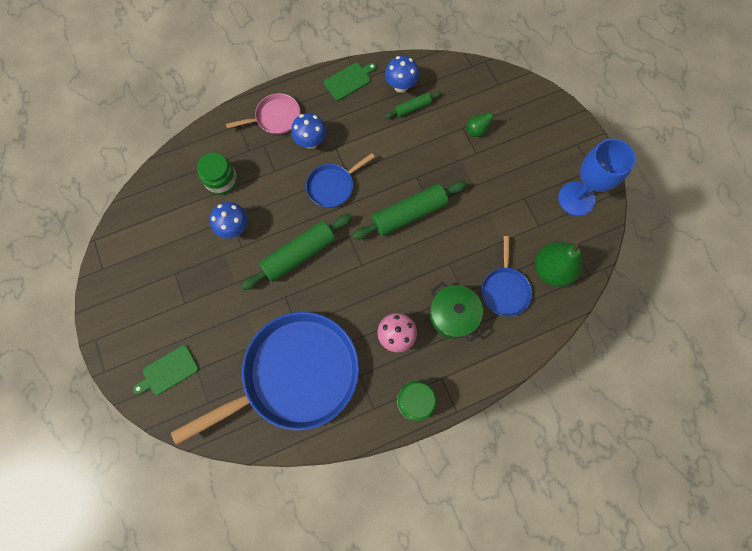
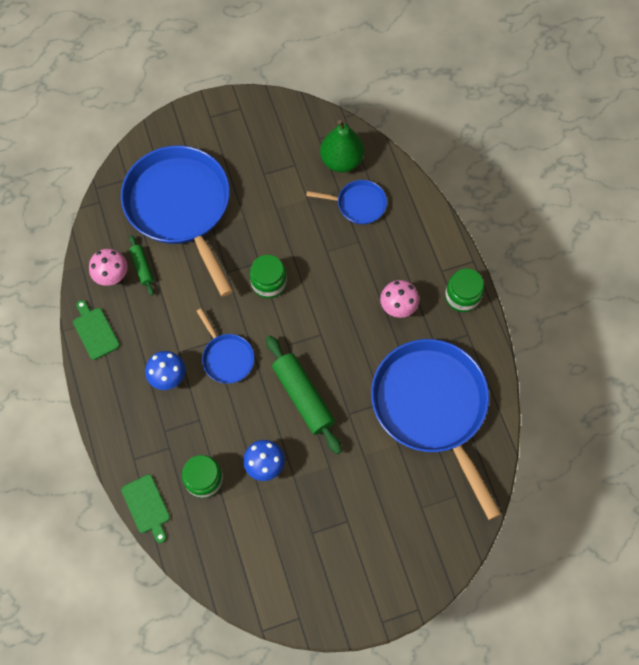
camera: 85 degrees left, 5 degrees down
green cutting board [133,345,199,395] -> green cutting board moved to [121,474,170,543]
pink pan [226,93,301,135] -> none
green rolling pin [352,181,467,240] -> green jar [250,255,287,298]
blue mushroom [385,56,419,93] -> pink mushroom [89,249,128,286]
green pot [430,282,483,342] -> none
green pear [466,110,499,137] -> blue pan [121,146,233,297]
blue goblet [558,138,636,216] -> none

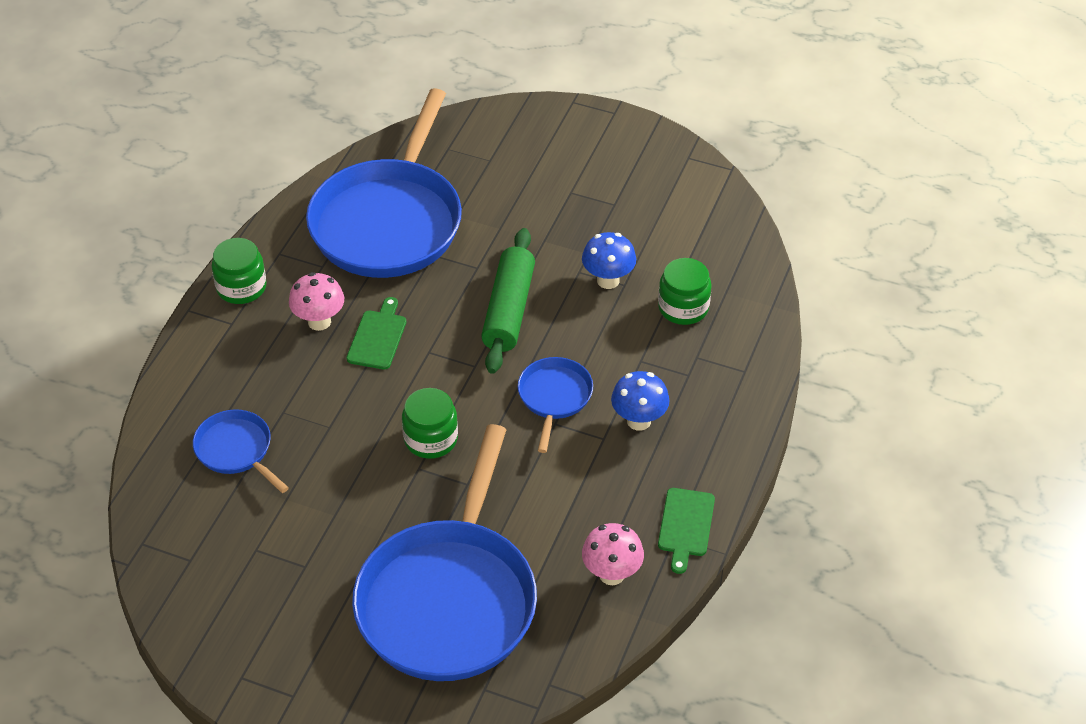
camera: 140 degrees left, 20 degrees down
green cutting board [121,474,170,543] -> green cutting board moved to [347,297,406,369]
green rolling pin [129,235,154,296] -> none
green pear [320,120,364,172] -> none

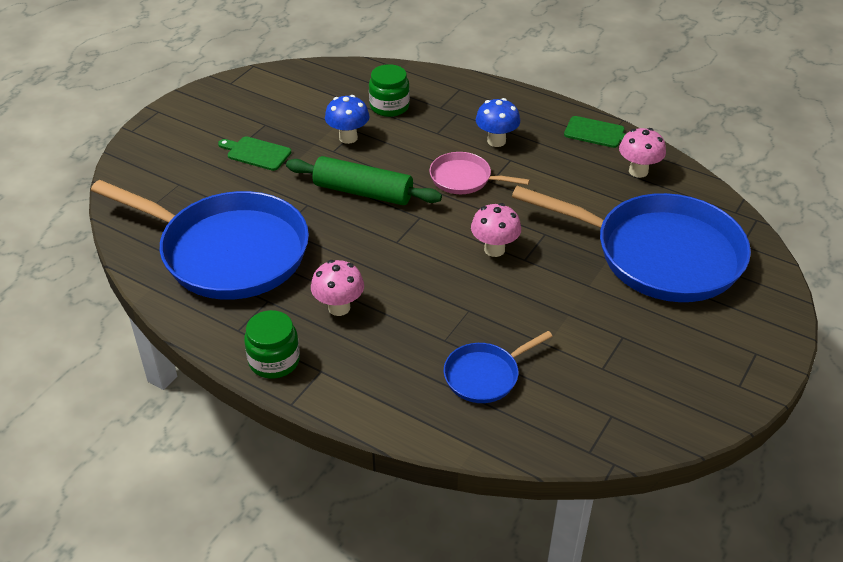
camera: 80 degrees left, 5 degrees down
green cutting board [347,297,406,369] -> green cutting board moved to [218,136,291,171]
green jar [402,388,458,459] -> pink mushroom [471,203,521,257]
blue pan [518,357,593,453] -> pink pan [429,152,530,194]

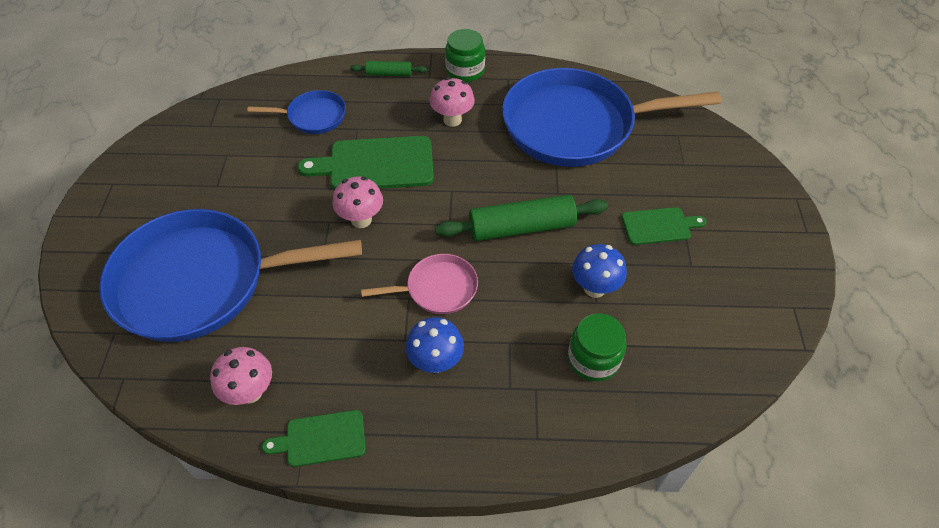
camera: 150 degrees right, 10 degrees up
blue pan [444,331,553,403] -> blue pan turned 60 degrees clockwise [247,90,346,134]
none -> green cutting board [298,136,434,190]
none -> green rolling pin [350,61,427,76]

